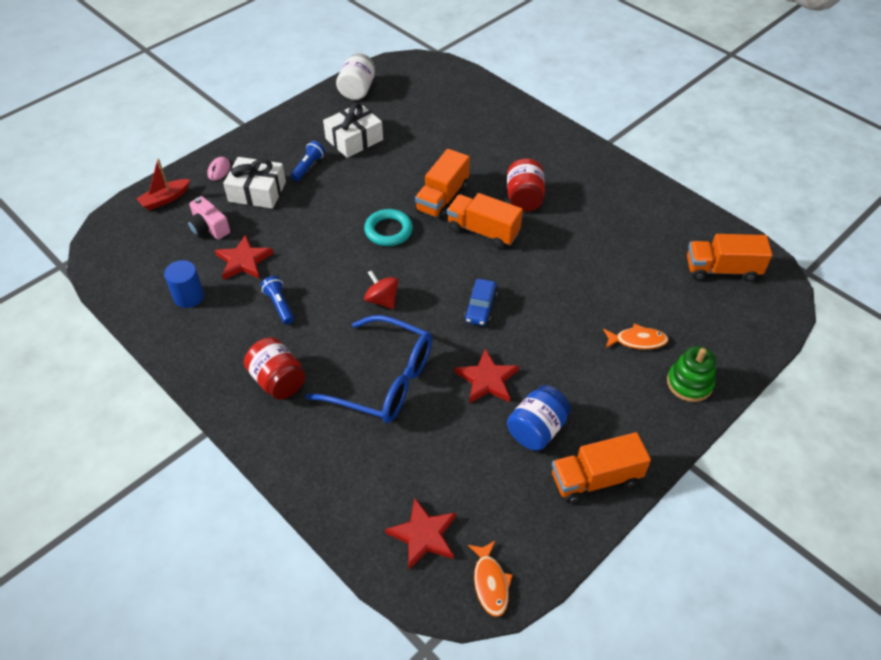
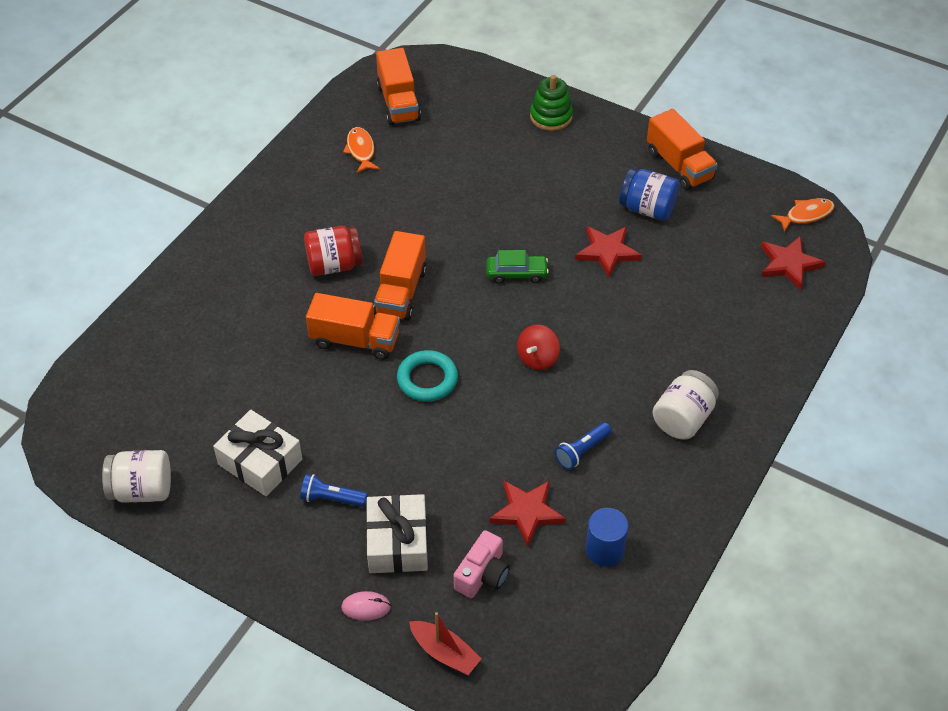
camera: 105 degrees left, 0 degrees up
red jar [244,337,305,399] -> white jar [653,370,719,439]
blue glasses [306,315,432,423] -> none
blue car [464,279,498,326] -> green car [486,250,549,284]
orange fish [603,323,669,349] -> orange fish moved to [343,127,380,173]

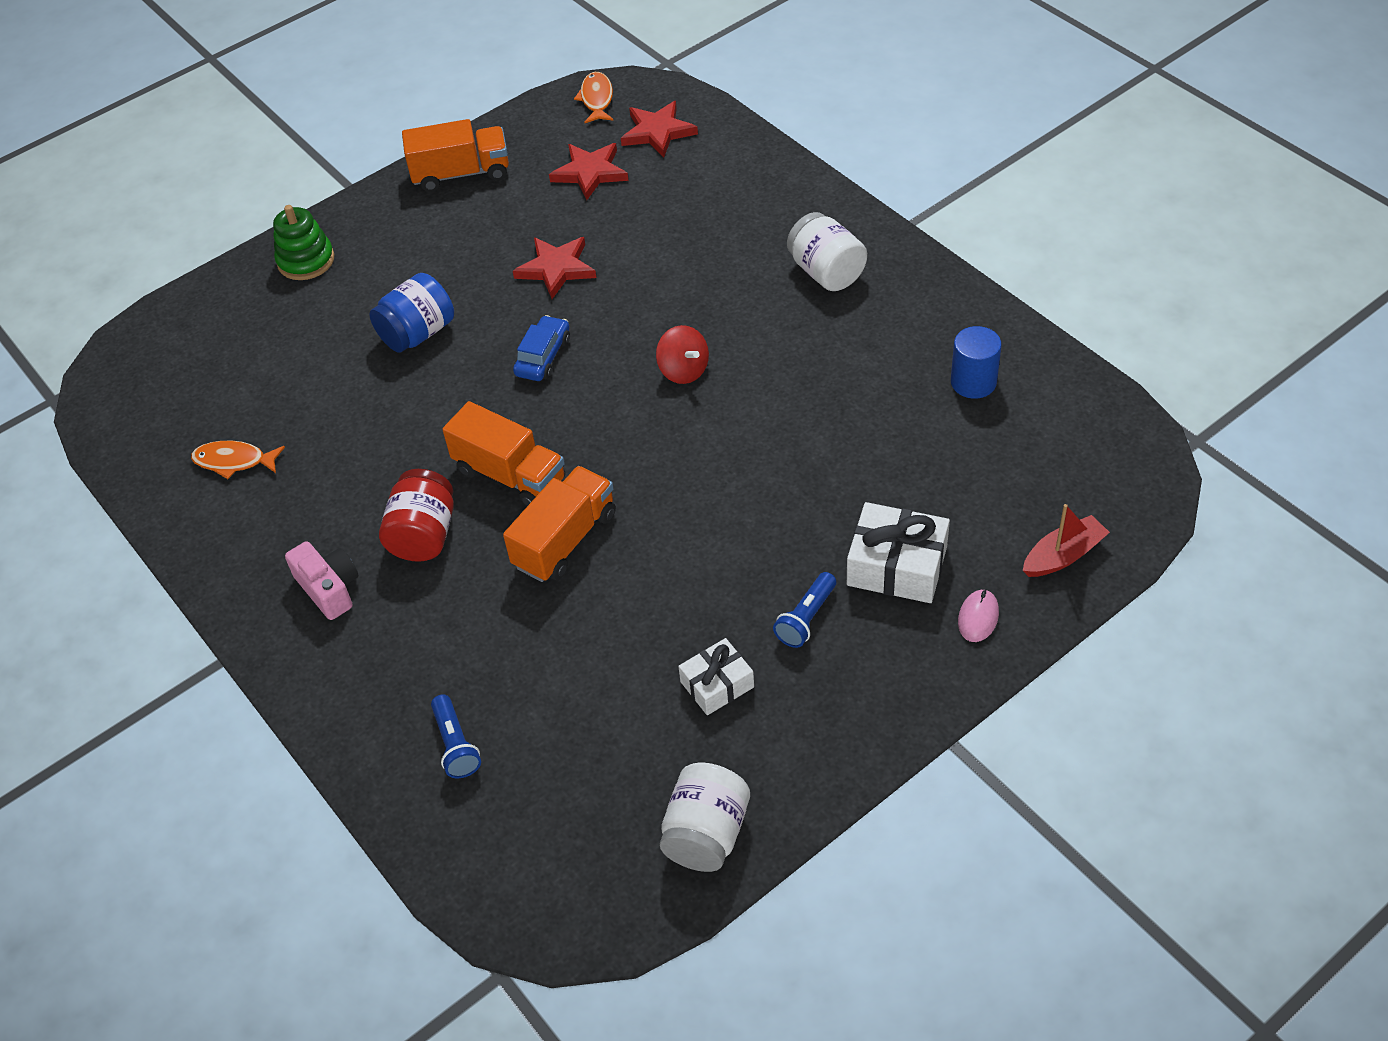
camera: 65 degrees left, 0 degrees up
white gift [213,410,302,496] -> white gift [678,638,754,715], size x0.63
orange truck [376,48,421,125] -> none
turquoise ring [397,350,458,402] -> none
pink camera [454,530,510,598] -> pink camera moved to [285,541,358,620]
green car [486,250,549,284] -> blue car [513,315,570,381]
red star [489,481,566,547] -> red star moved to [549,143,629,200]
blue flashlight [555,422,612,470] -> blue flashlight moved to [431,694,481,778]
blue jar [619,168,679,221] -> blue jar moved to [369,273,454,353]

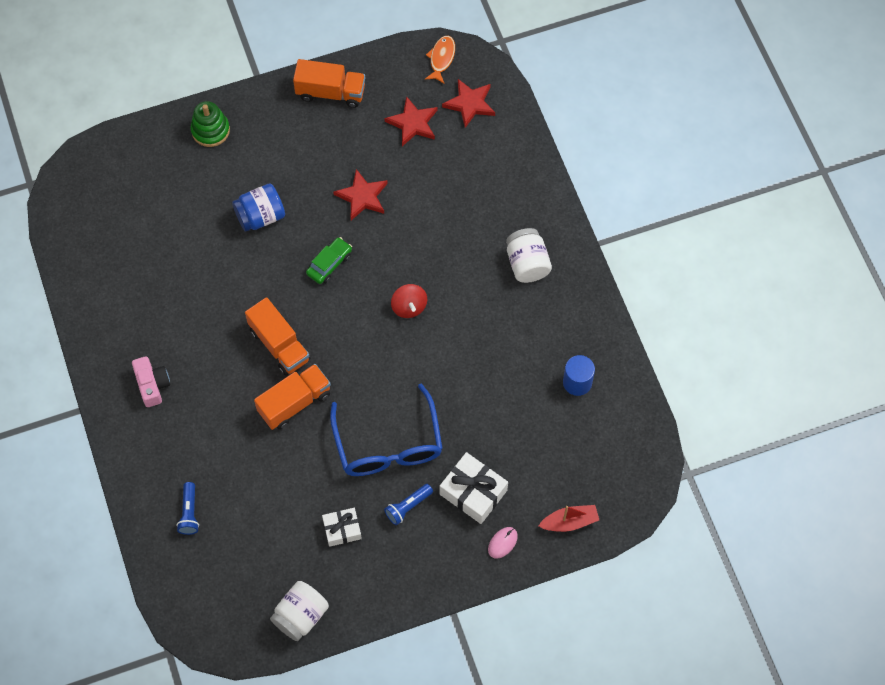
camera: 15 degrees right, 15 degrees up
orange fish [191,441,285,479] -> none
red jar [379,469,454,562] -> none
blue car [513,315,570,381] -> green car [306,237,352,284]
none -> blue glasses [330,384,443,476]

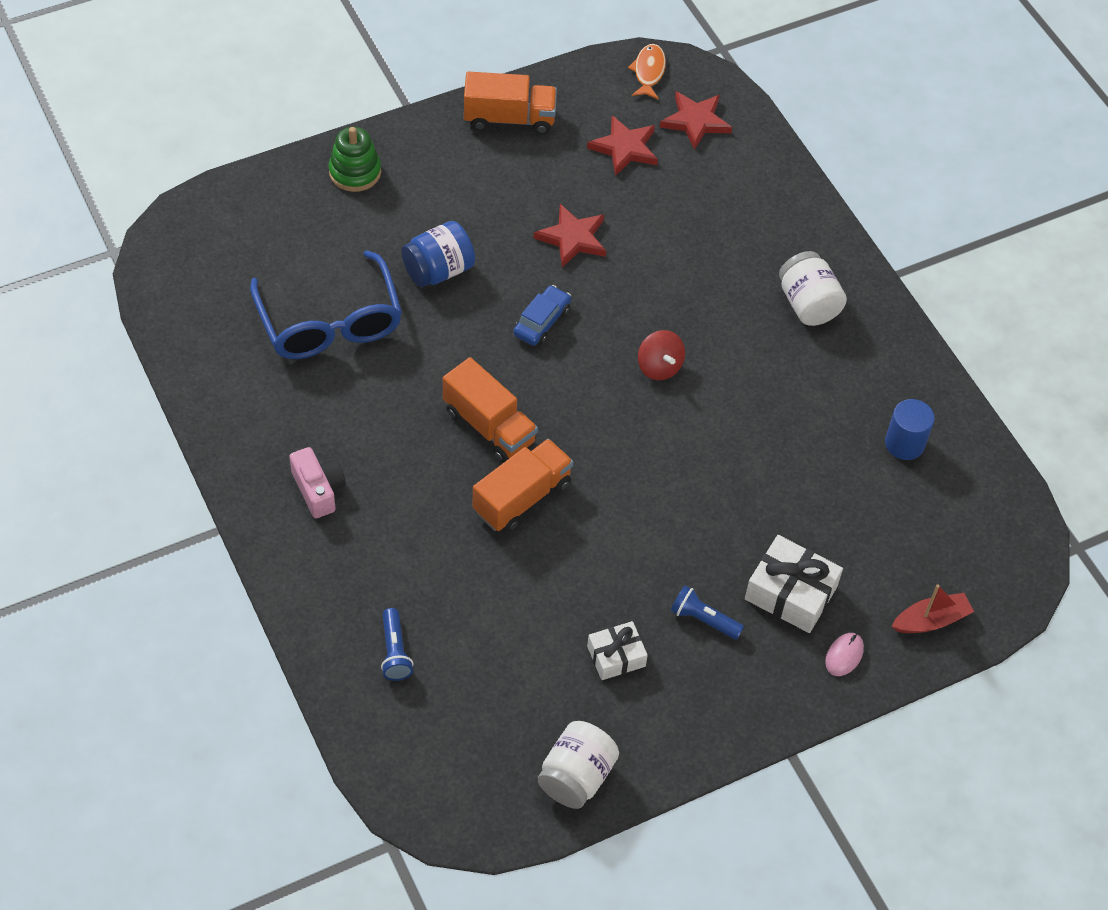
camera: 10 degrees left, 10 degrees down
green car [306,237,352,284] -> blue car [513,285,571,346]
blue glasses [330,384,443,476] -> blue glasses moved to [250,250,402,359]
blue flashlight [384,484,433,525] -> blue flashlight turned 75 degrees clockwise [671,585,744,640]

